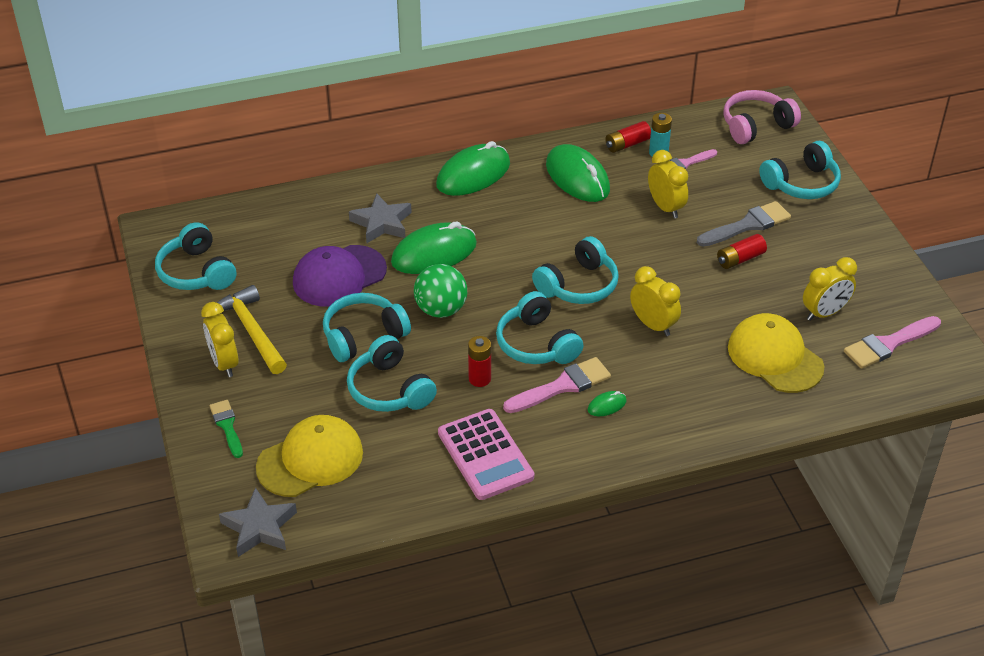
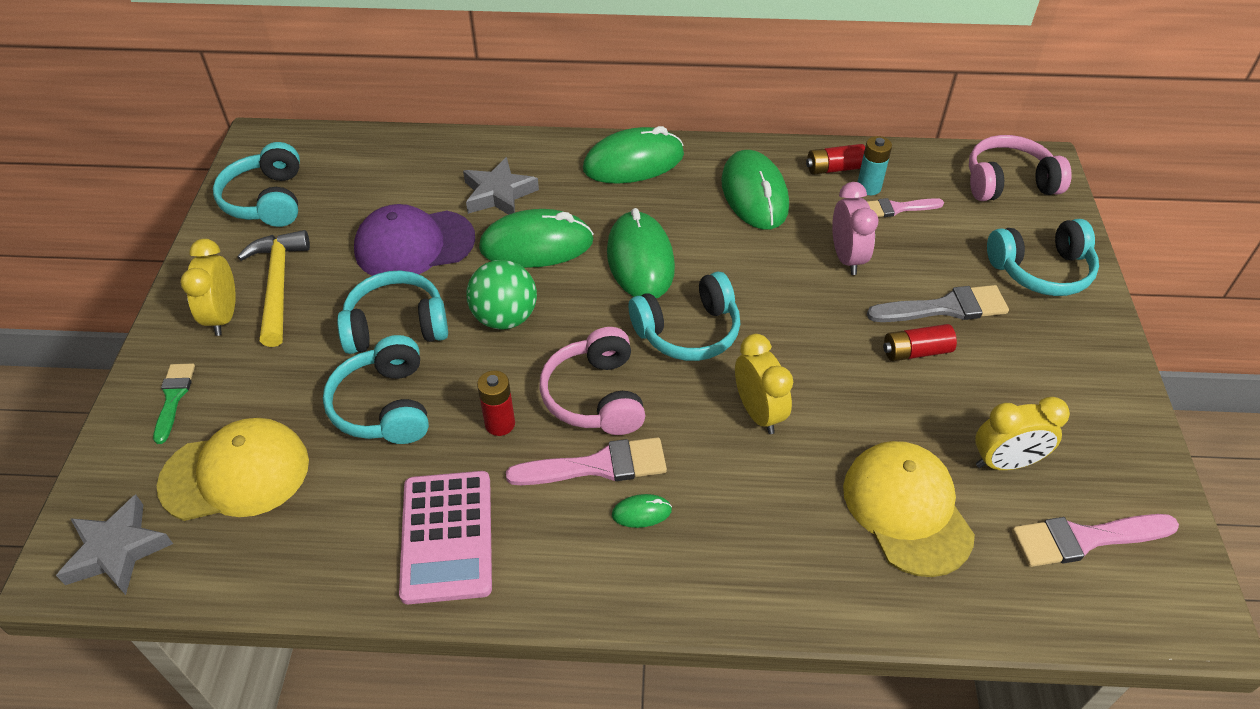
camera: 20 degrees right, 5 degrees up
turquoise headphones [496,291,583,364] -> pink headphones [539,327,645,435]
yellow clock [648,150,688,218] -> pink clock [832,182,878,275]
none -> green mouse [607,208,675,298]

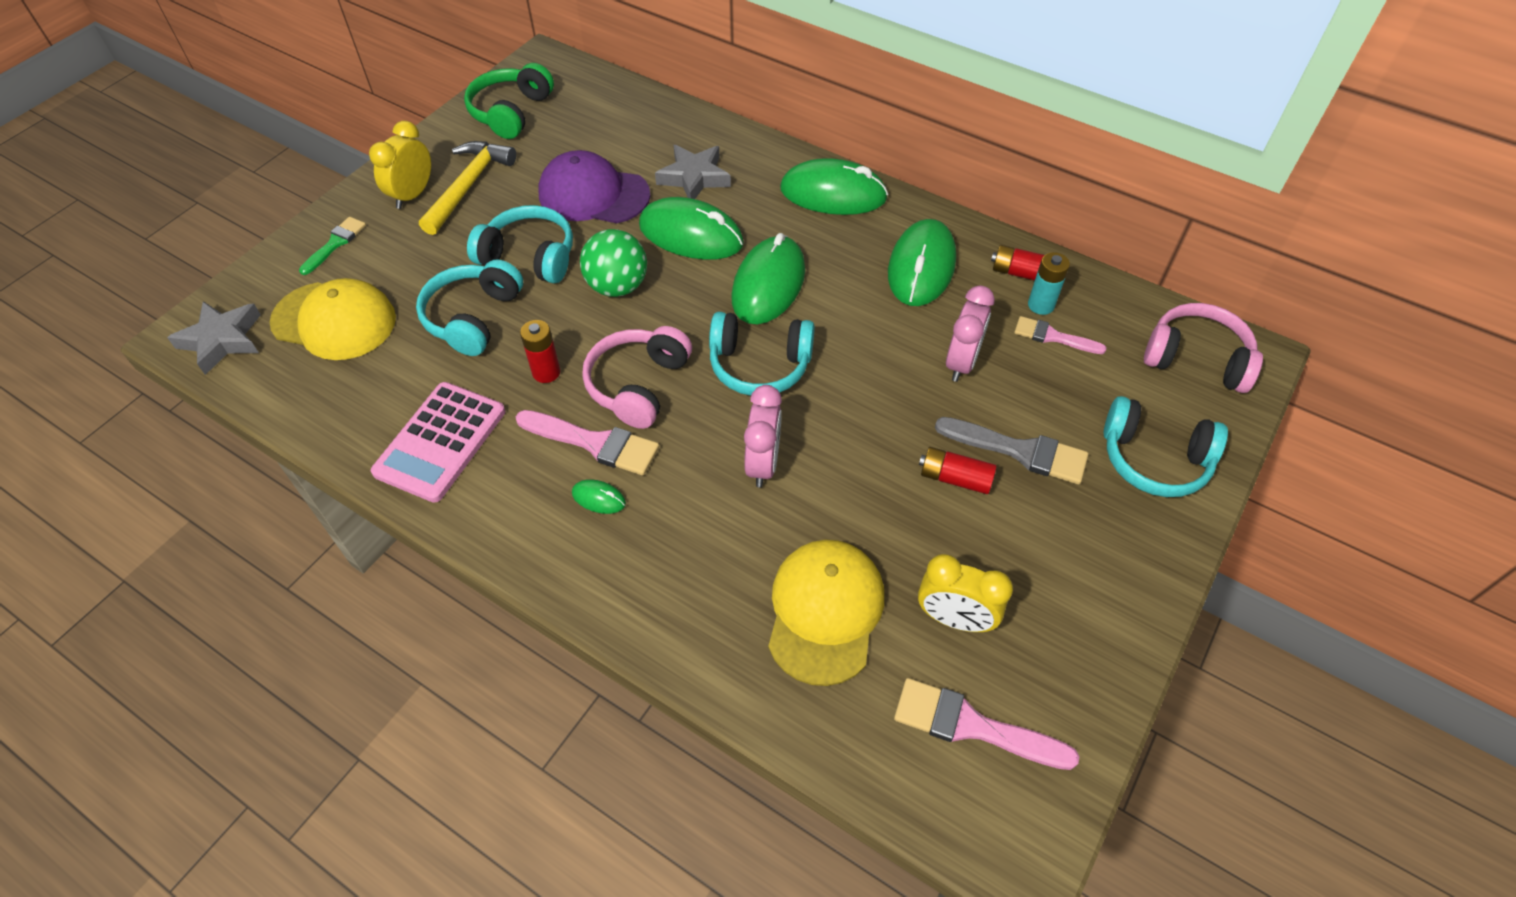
camera: 30 degrees right, 5 degrees up
turquoise headphones [213,142,300,227] -> green headphones [464,63,554,139]
yellow clock [735,334,793,434] -> pink clock [744,385,782,488]

